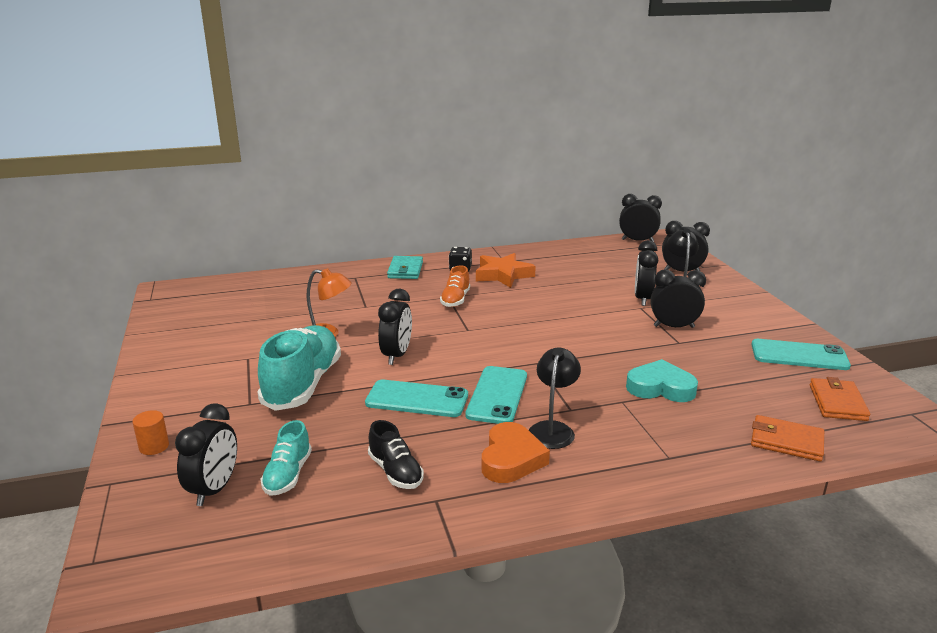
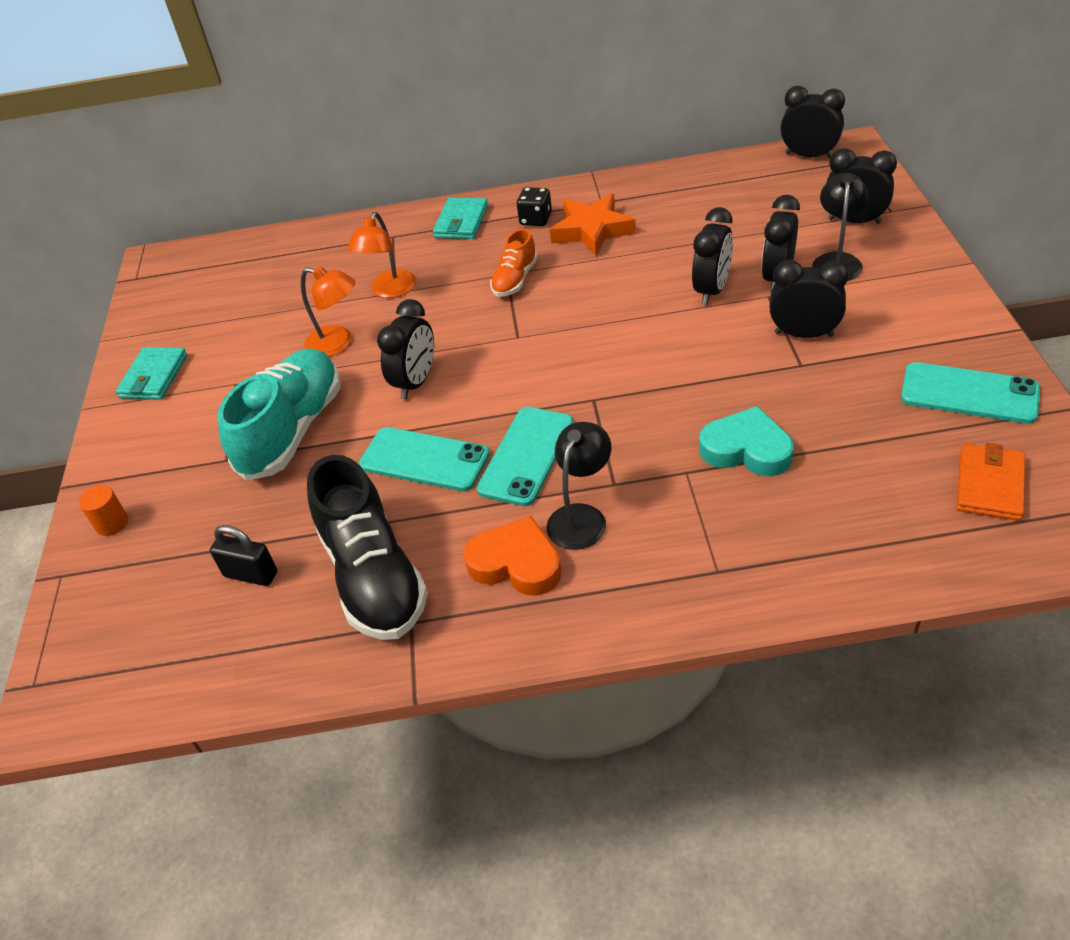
camera: 15 degrees right, 20 degrees up
black clock [175,403,237,506] -> black clock moved to [692,207,733,305]
turquoise shoe [261,420,312,496] -> black padlock [210,525,277,586]
black shoe [368,420,424,489] -> black shoe [307,455,428,640], size x1.92
orange heart [482,422,550,483] -> orange heart turned 90 degrees counterclockwise [463,516,561,596]
orange wallet [751,415,824,461] -> none
none -> turquoise wallet [116,347,187,400]
none -> orange lamp [348,212,416,298]

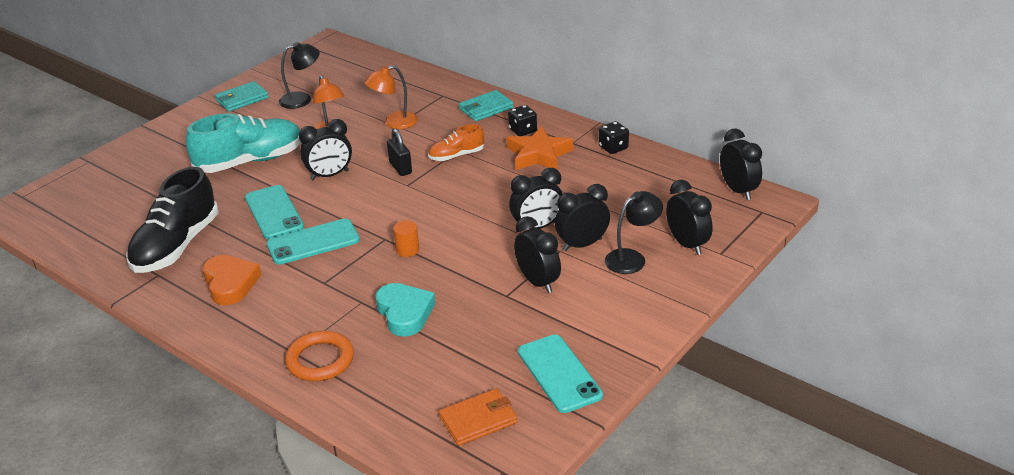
camera: 40 degrees right, 10 degrees down
orange cylinder [79,485,128,536] -> orange cylinder moved to [393,221,419,257]
black padlock [210,525,277,586] -> black padlock moved to [387,128,412,176]
black lamp [547,422,611,550] -> black lamp moved to [279,42,320,109]
none -> orange ring [285,331,354,381]
none -> black dice [599,121,629,154]

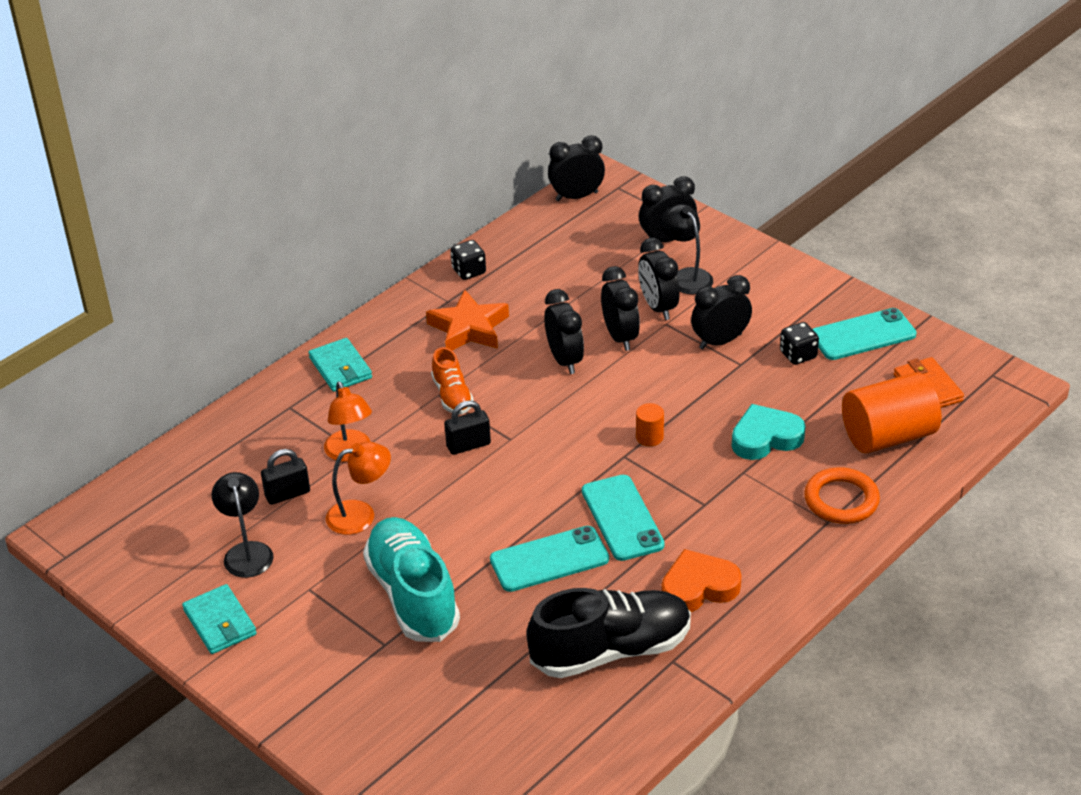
camera: 85 degrees left, 5 degrees up
black shoe [126,167,219,273] -> black shoe turned 45 degrees counterclockwise [527,588,691,678]
black clock [299,119,352,180] -> black clock moved to [545,289,584,374]
black dice [508,105,537,136] -> black dice moved to [780,322,819,365]
none -> black padlock [261,449,310,505]
none -> orange cylinder [842,372,941,453]

